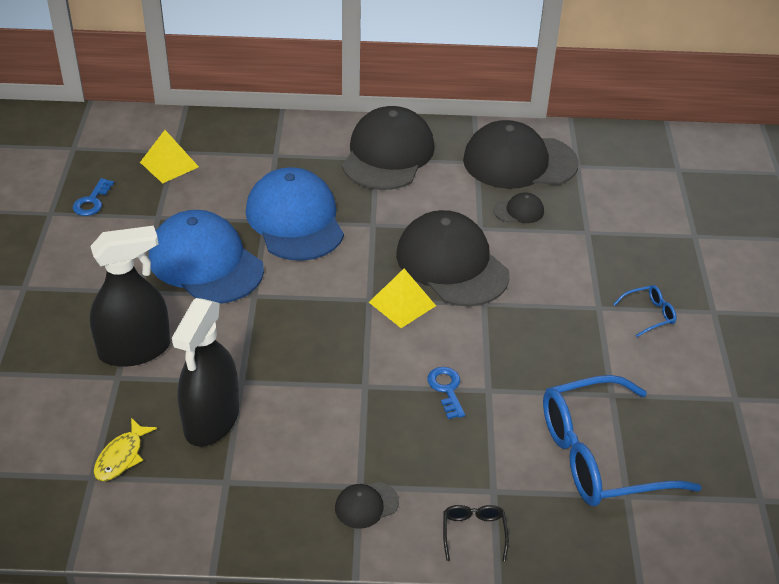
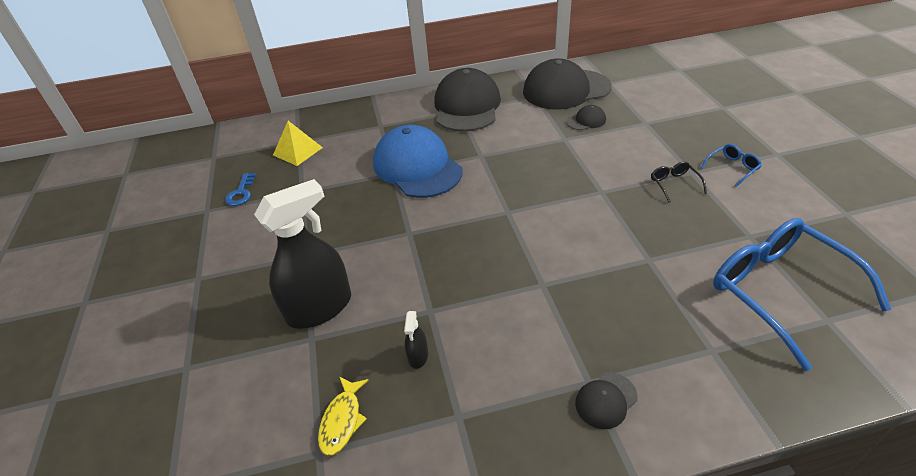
camera: 10 degrees left, 0 degrees up
blue cap [149,210,264,304] -> none
black spray bottle [172,298,239,447] -> black spray bottle [404,311,428,369], size x0.41
yellow pyramid [369,269,436,328] -> none
black cap [396,210,510,307] -> none
blue key [427,367,465,419] -> none
black glasses [443,505,509,561] -> black glasses moved to [651,161,707,203]
blue glasses [543,375,702,506] -> blue glasses turned 90 degrees clockwise [713,218,892,371]

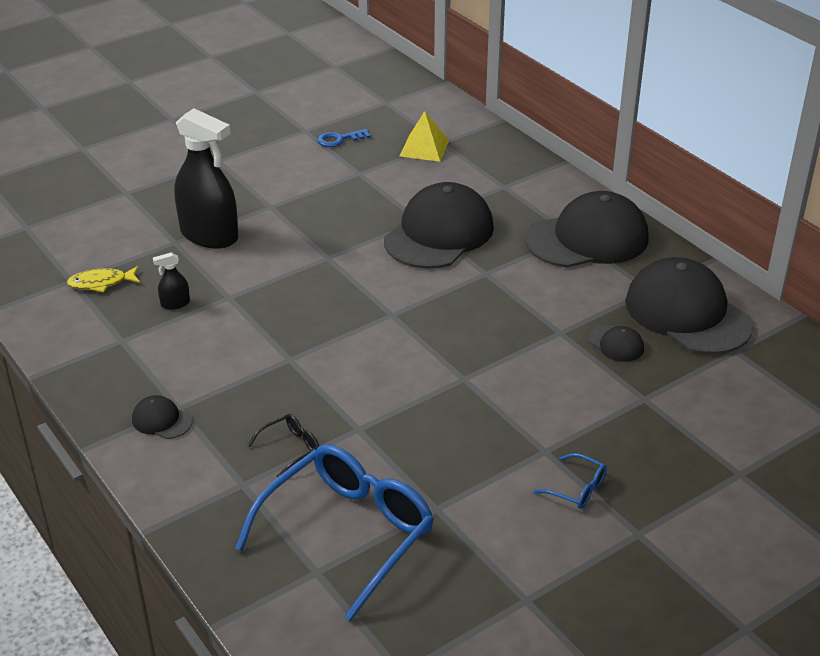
camera: 65 degrees right, 5 degrees down
blue cap [373,125,463,198] -> black cap [384,182,494,269]
black glasses [651,161,707,203] -> black glasses moved to [248,414,319,477]

